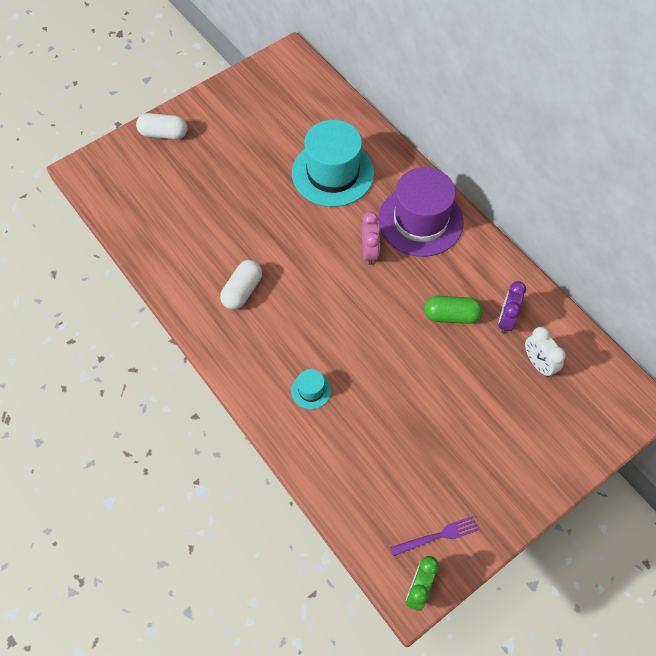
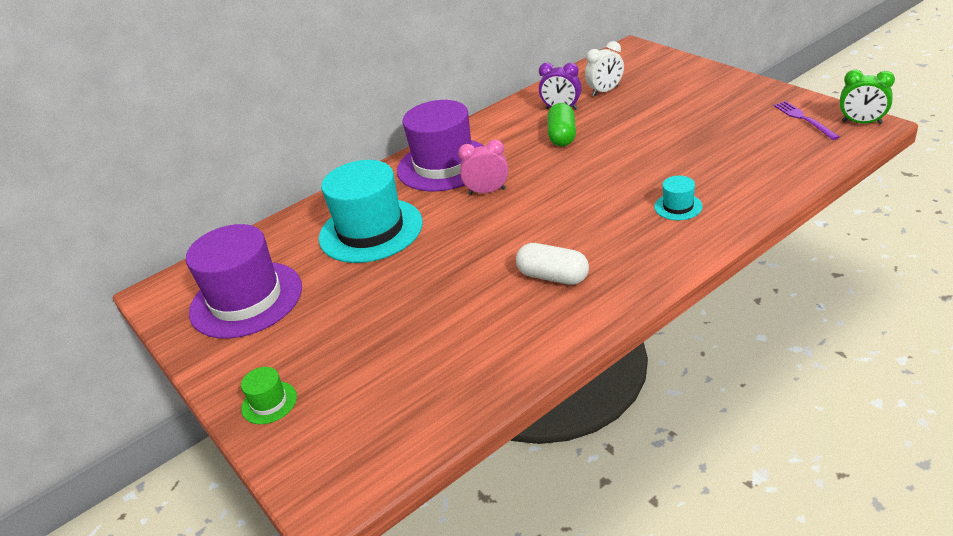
camera: 85 degrees left, 25 degrees down
white capsule [136,113,188,140] -> green hat [241,367,297,424]
none -> purple hat [186,224,302,339]

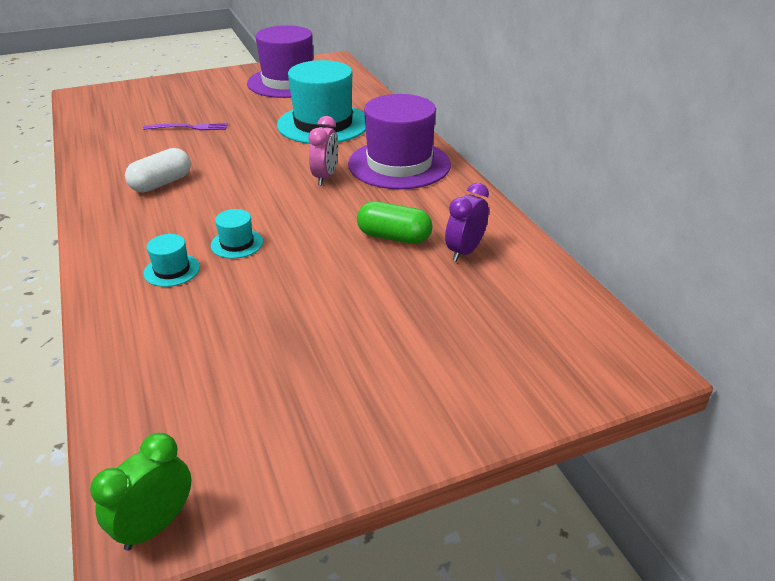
camera: 100 degrees right, 0 degrees up
green hat [241,367,297,424] -> none
white clock [585,41,624,96] -> none
purple fork [774,101,840,140] -> purple fork moved to [143,123,228,130]
none -> turquoise hat [211,209,263,259]

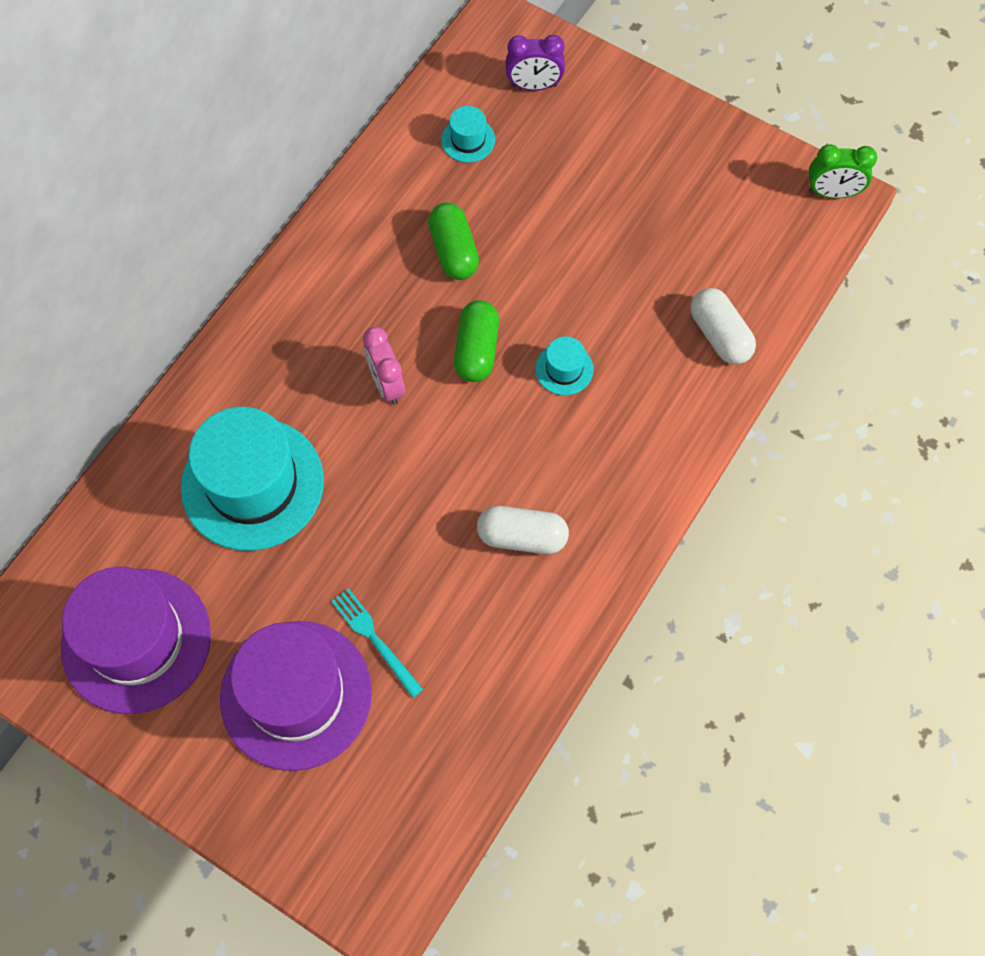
camera: 125 degrees left, 30 degrees up
purple fork [143,123,228,130] -> turquoise fork [331,588,423,698]
turquoise hat [144,234,200,287] -> turquoise hat moved to [441,106,495,163]
pink clock [309,116,338,185] -> pink clock turned 90 degrees counterclockwise [363,327,405,405]
purple hat [348,94,451,189] -> purple hat moved to [220,621,372,771]
purple clock [445,183,489,262] -> purple clock moved to [506,35,565,91]
none -> green capsule [454,300,499,382]
none -> white capsule [691,288,756,365]

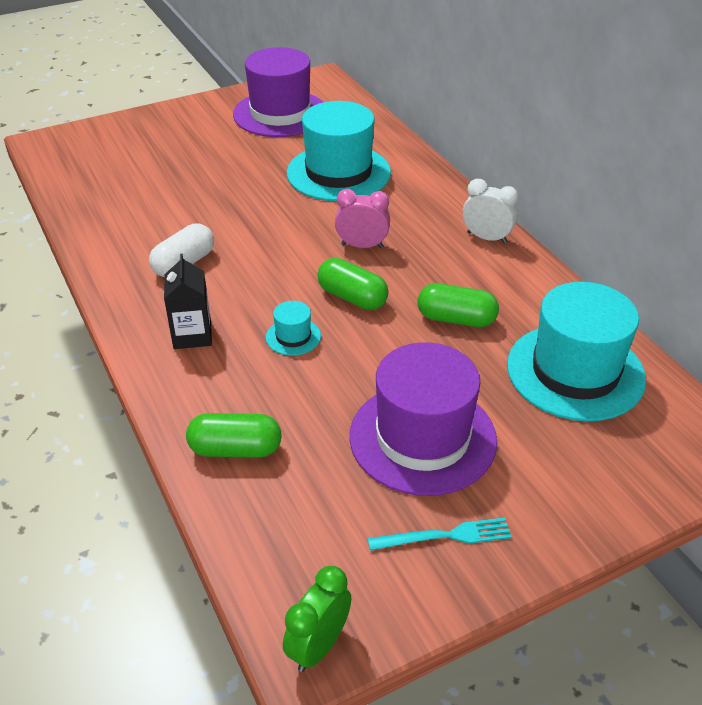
camera: 120 degrees right, 25 degrees down
purple hat [220,621,372,771] -> purple hat moved to [350,342,497,496]
turquoise fork [331,588,423,698] -> turquoise fork moved to [368,517,512,550]
turquoise hat [441,106,495,163] -> turquoise hat [507,282,646,422], size x2.37
purple clock [506,35,565,91] -> none
white capsule [691,288,756,365] -> green capsule [186,413,282,458]
none -> black carton [164,254,212,349]
none -> white clock [463,179,518,244]

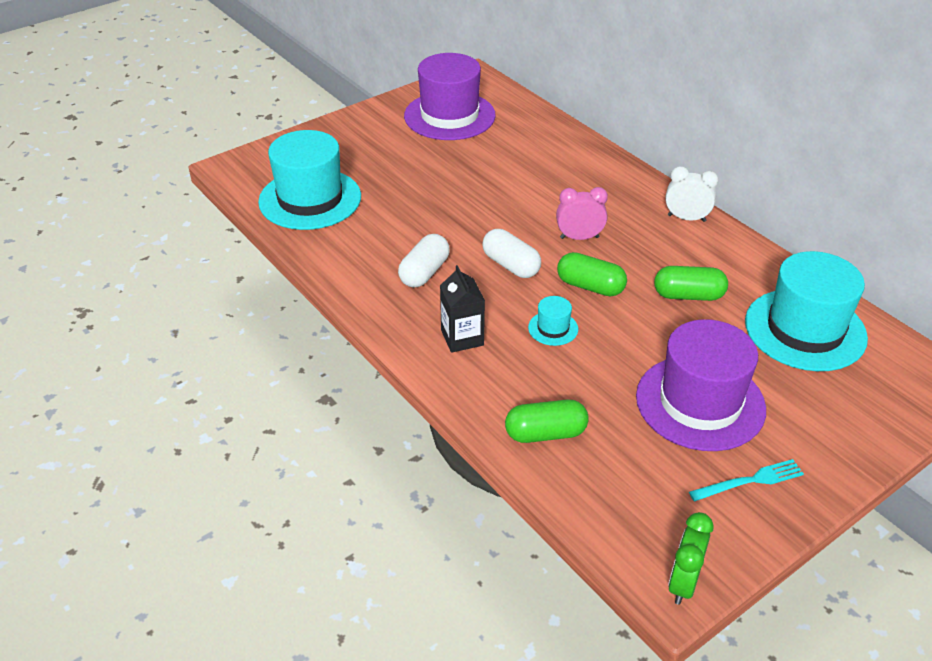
camera: 10 degrees left, 0 degrees up
turquoise hat [287,101,391,202] -> turquoise hat moved to [258,130,361,230]
none -> white capsule [482,229,541,278]

